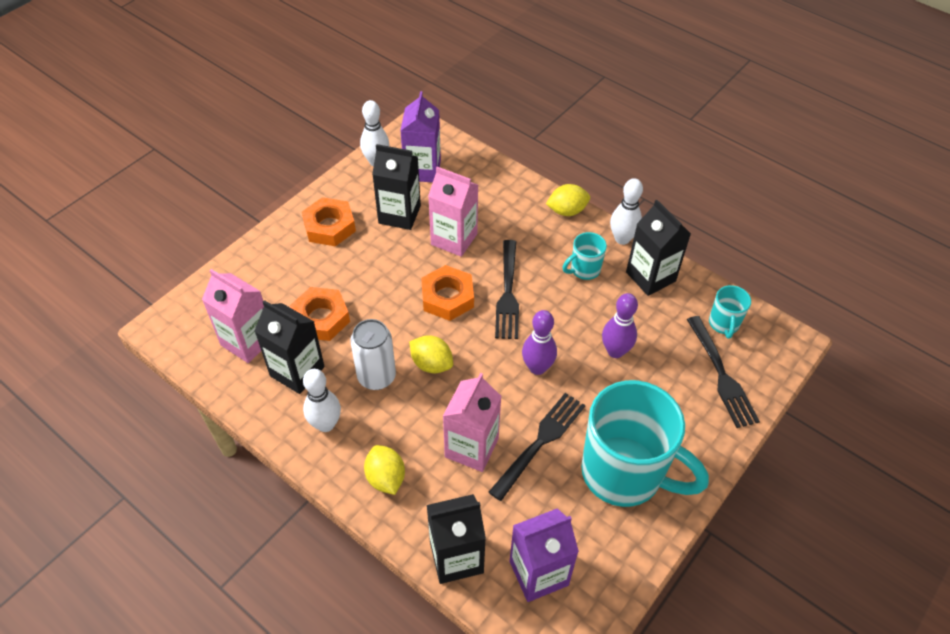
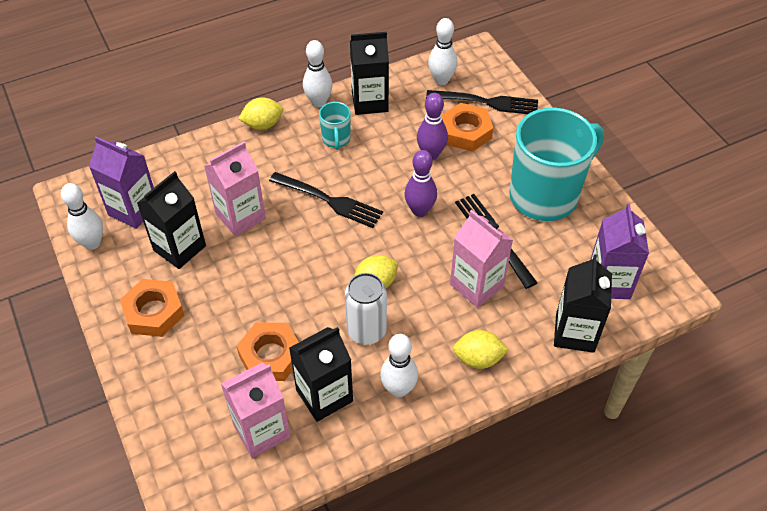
camera: 65 degrees left, 0 degrees up
orange nut [421,265,474,321] -> orange nut moved to [441,103,493,152]
yellow lemon [546,184,590,216] -> yellow lemon turned 60 degrees clockwise [238,98,283,130]
turquoise mug [709,285,751,339] -> white bowling pin [428,18,457,85]

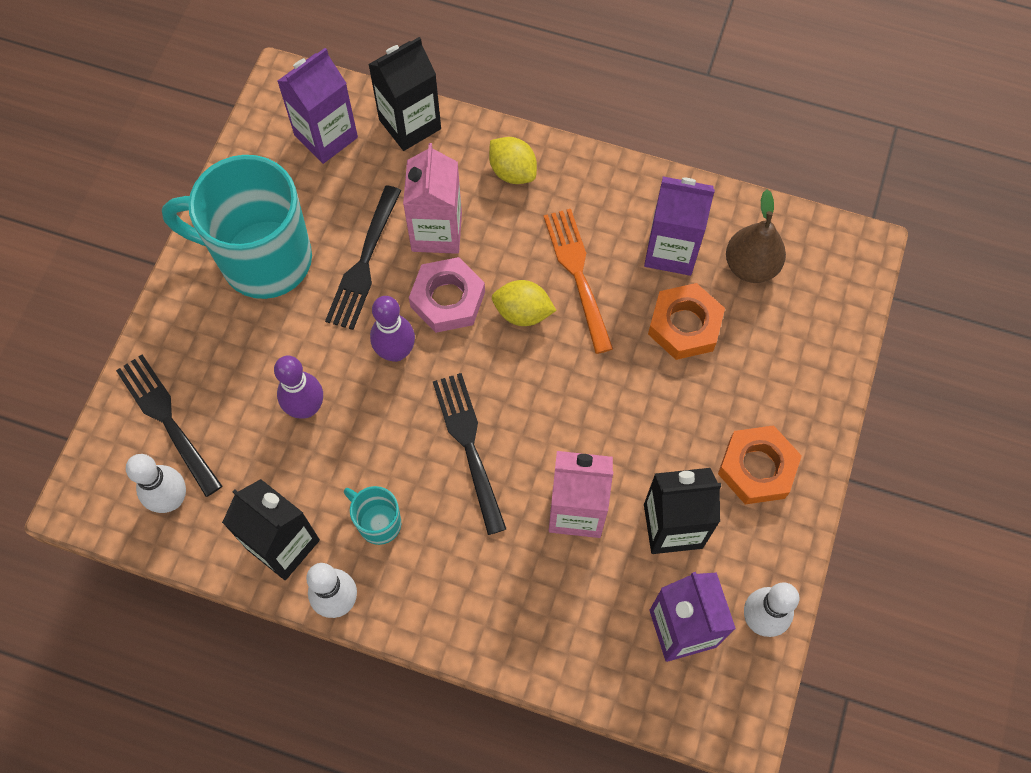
camera: 135 degrees left, 15 degrees up
pink carton [221,362,291,458] -> brown pear [726,190,786,283]
yellow lemon [238,98,283,130] -> none
black carton [289,327,353,422] -> purple carton [644,176,715,276]
turquoise mug [319,102,351,150] -> turquoise mug turned 90 degrees counterclockwise [344,486,401,545]
white can [345,273,387,345] -> orange fork [543,209,613,354]
white bowling pin [380,334,418,397] -> none
orange nut [441,103,493,152] -> none
none -> pink nut [409,257,485,333]

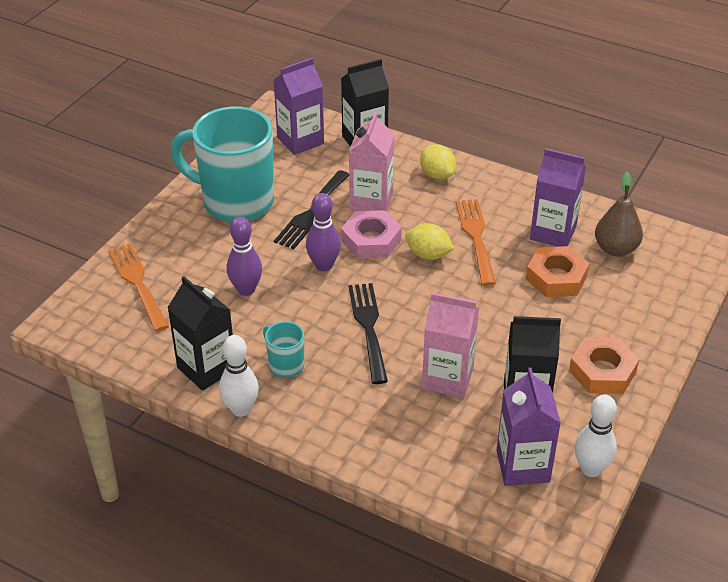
camera: 10 degrees right, 25 degrees down
black fork [116,355,222,497] -> orange fork [108,243,169,332]
white bowling pin [126,454,186,513] -> none

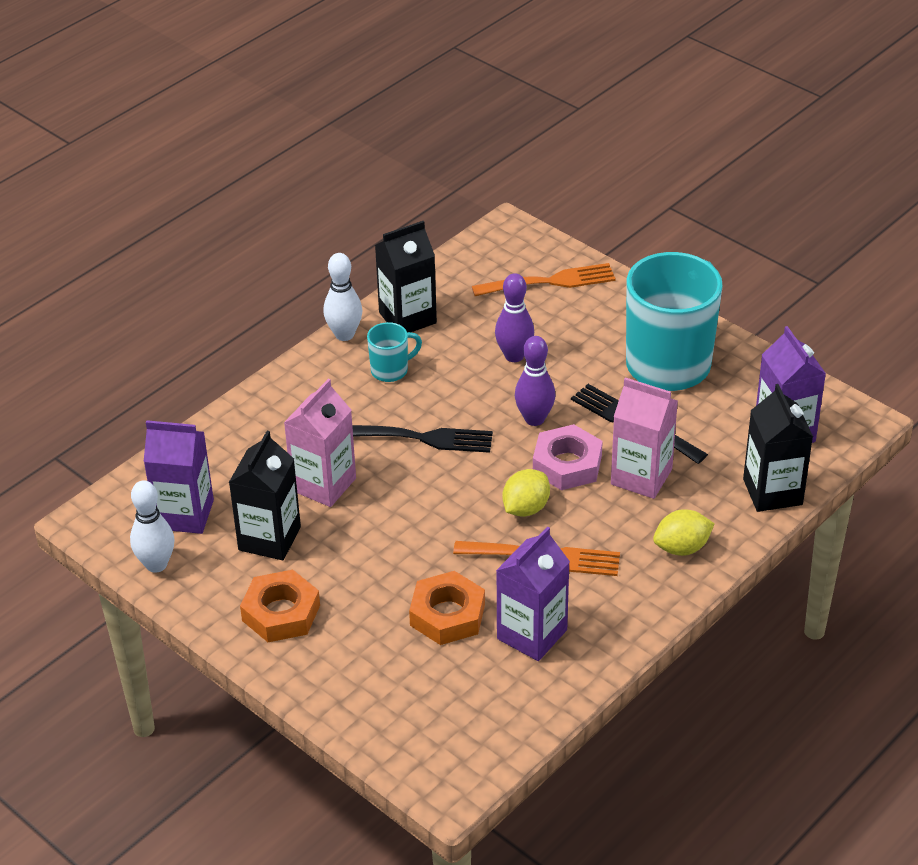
camera: 105 degrees right, 0 degrees up
brown pear [595,172,643,256] -> none

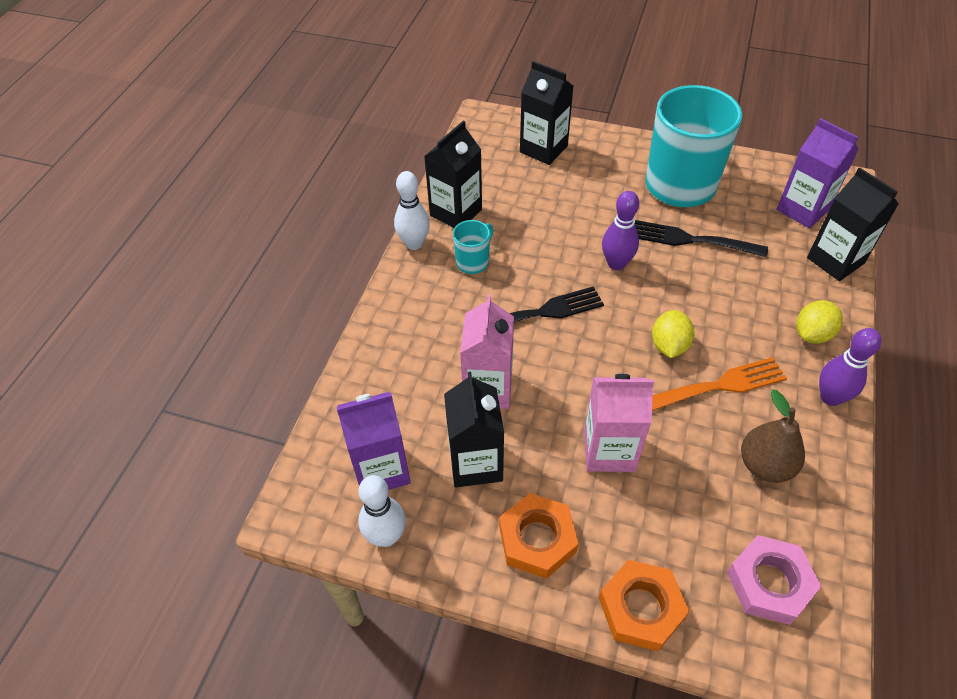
camera: 25 degrees left, 10 degrees up
orange nut [409,571,485,645] -> orange nut moved to [599,559,689,651]
orange fork [472,263,616,296] -> black carton [520,61,573,165]
purple bowling pin [495,273,534,362] -> purple bowling pin moved to [819,328,881,406]
purple carton [496,527,570,661] -> brown pear [741,389,805,483]
pink nut [533,424,603,490] -> pink nut moved to [727,535,822,625]
pink carton [611,377,678,499] -> pink carton moved to [584,374,654,472]

